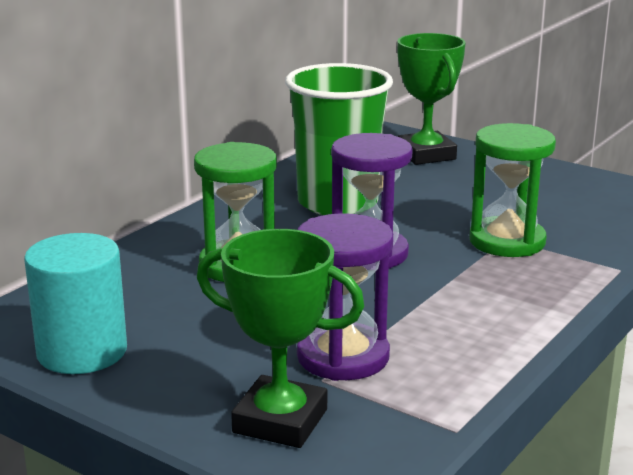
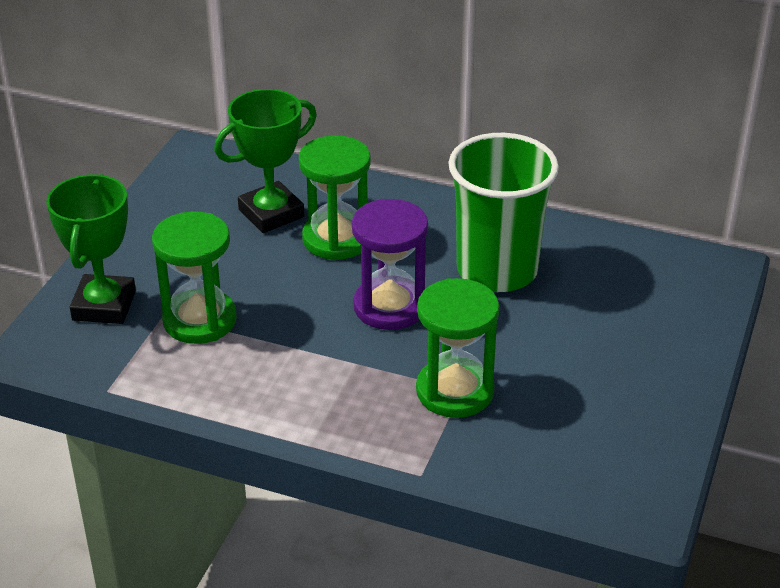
camera: 75 degrees right, 15 degrees up
turquoise cylinder [24,233,127,374] -> none
purple hourglass [297,213,393,381] -> green hourglass [152,211,237,344]
green trophy [397,33,466,165] -> green trophy moved to [214,89,317,233]

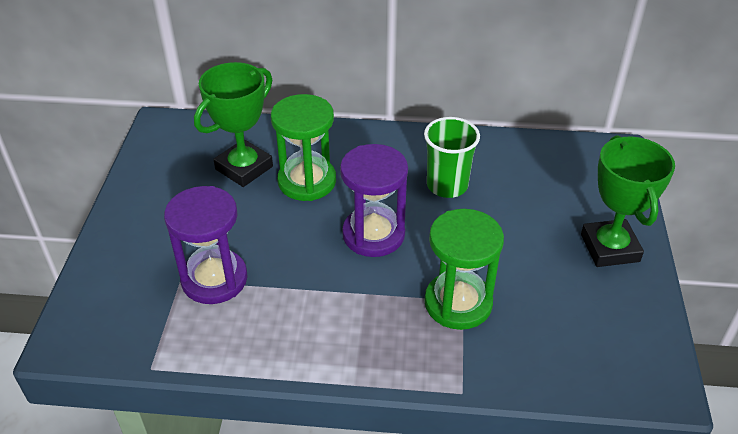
camera: 15 degrees left, 5 degrees up
green trophy [46,174,136,324] -> green trophy moved to [581,135,675,267]
green hourglass [152,211,237,344] -> purple hourglass [164,186,248,304]
green cup [448,133,559,292] -> green cup [424,117,480,198], size x0.61

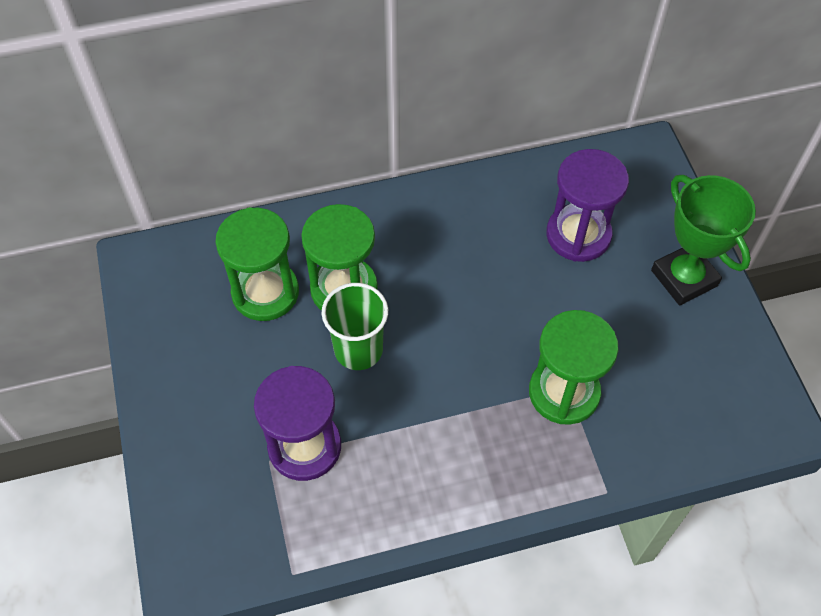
camera: 20 degrees left, 15 degrees up
green trophy [194,62,273,187] -> green hourglass [215,207,299,321]
purple hourglass [340,144,408,257] -> purple hourglass moved to [546,149,629,262]
green cup [424,117,480,198] -> green cup moved to [322,283,388,370]

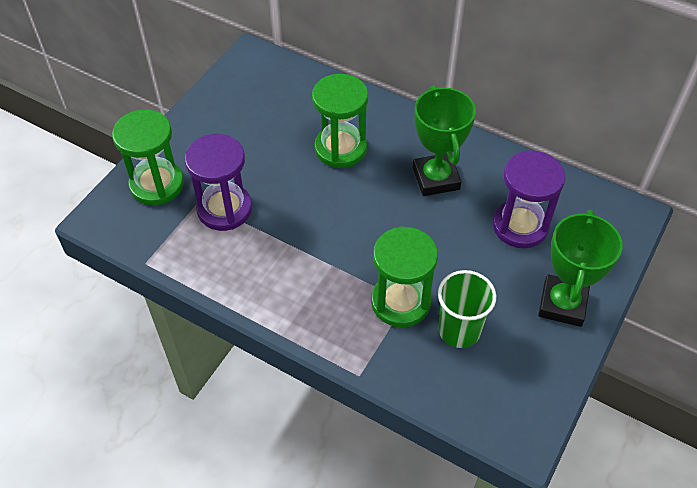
camera: 45 degrees right, 5 degrees down
green hourglass [215,207,299,321] -> green hourglass moved to [112,109,184,205]
green cup [322,283,388,370] -> green cup moved to [438,270,496,348]
none -> green trophy [413,86,476,196]

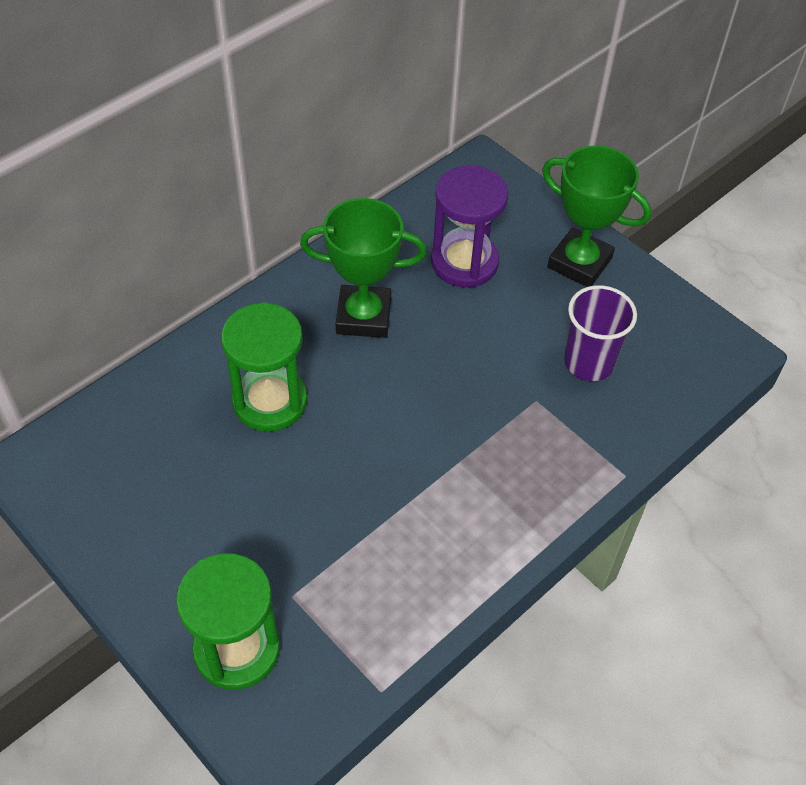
camera: 75 degrees left, 0 degrees up
purple hourglass [184,134,252,231] -> none
green hourglass [371,226,438,327] -> none
green cup [438,270,496,348] -> purple cup [564,285,637,381]

